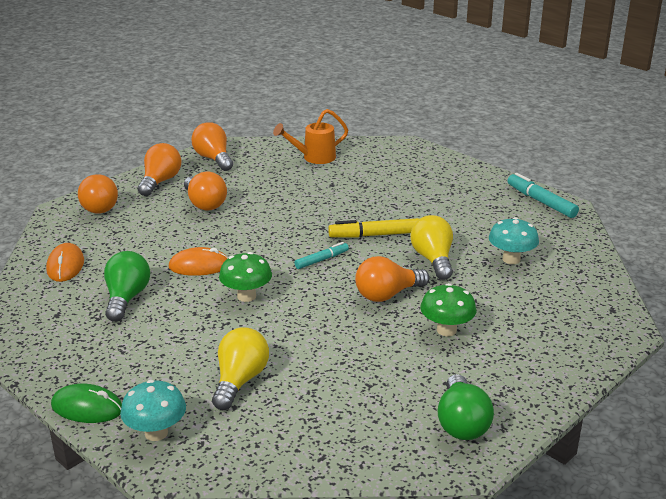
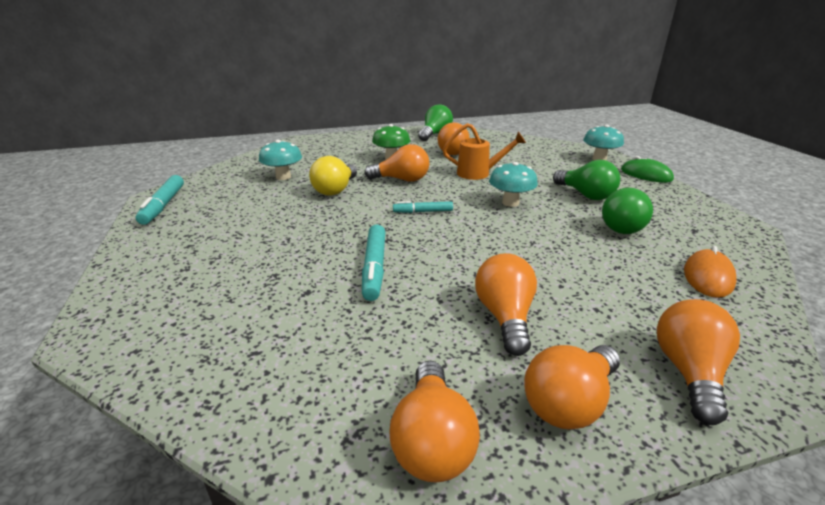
camera: 150 degrees left, 0 degrees up
orange mouse [169,247,228,276] -> none
yellow light bulb [212,327,269,410] -> none
green mushroom [219,252,272,302] -> turquoise mushroom [489,162,538,207]
orange watering can [273,109,348,164] -> orange watering can moved to [443,123,526,180]
yellow marker [328,218,419,238] -> none
none -> turquoise marker [362,224,385,301]
none -> orange light bulb [438,122,470,155]
none -> green light bulb [553,160,620,200]

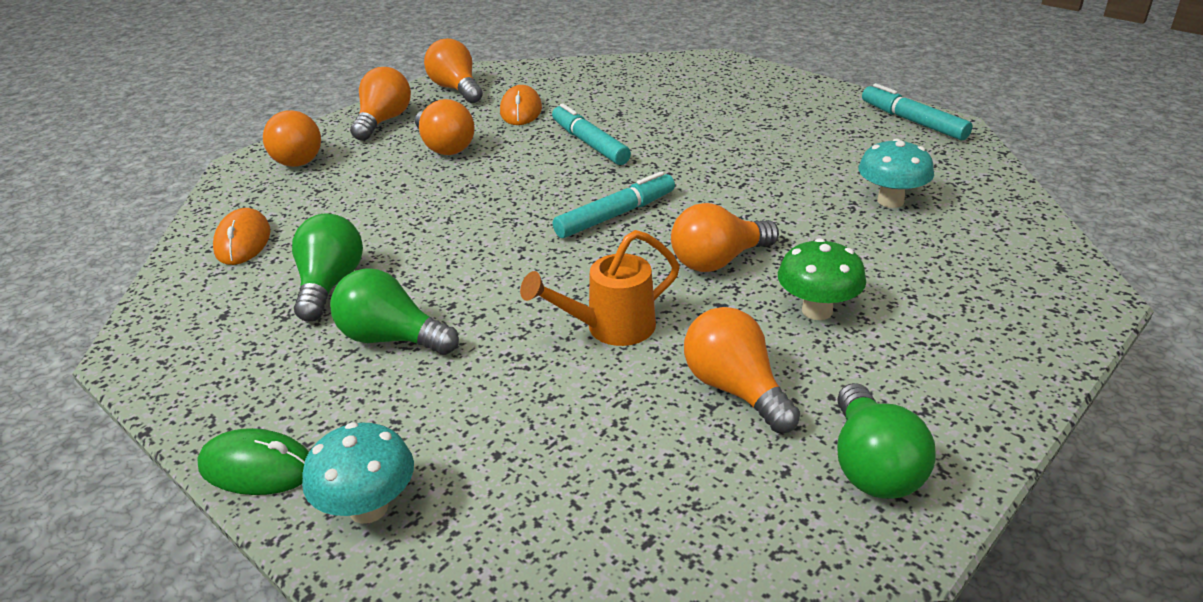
camera: 150 degrees right, 5 degrees up
yellow light bulb [309,156,357,196] -> none
turquoise marker [393,201,453,213] -> turquoise marker [553,171,675,238], size x1.59
turquoise mushroom [489,162,538,207] -> none
none -> orange mouse [500,85,542,125]

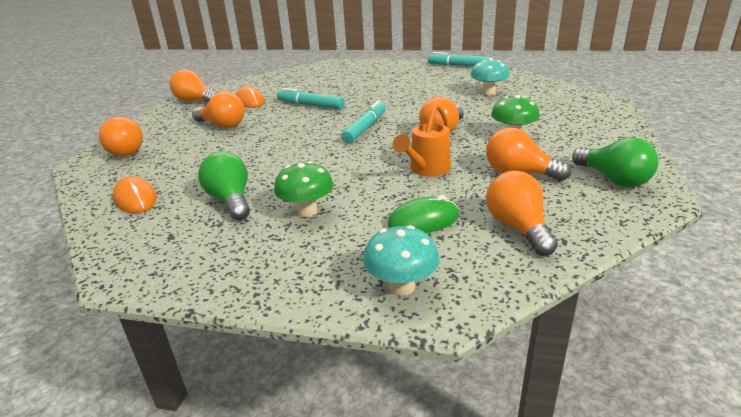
camera: 30 degrees left, 5 degrees down
green mouse [197,428,309,495] -> green mouse moved to [387,195,459,233]
green light bulb [330,268,459,355] -> green mushroom [274,161,334,217]
orange light bulb [350,67,411,141] -> orange light bulb moved to [486,170,558,256]

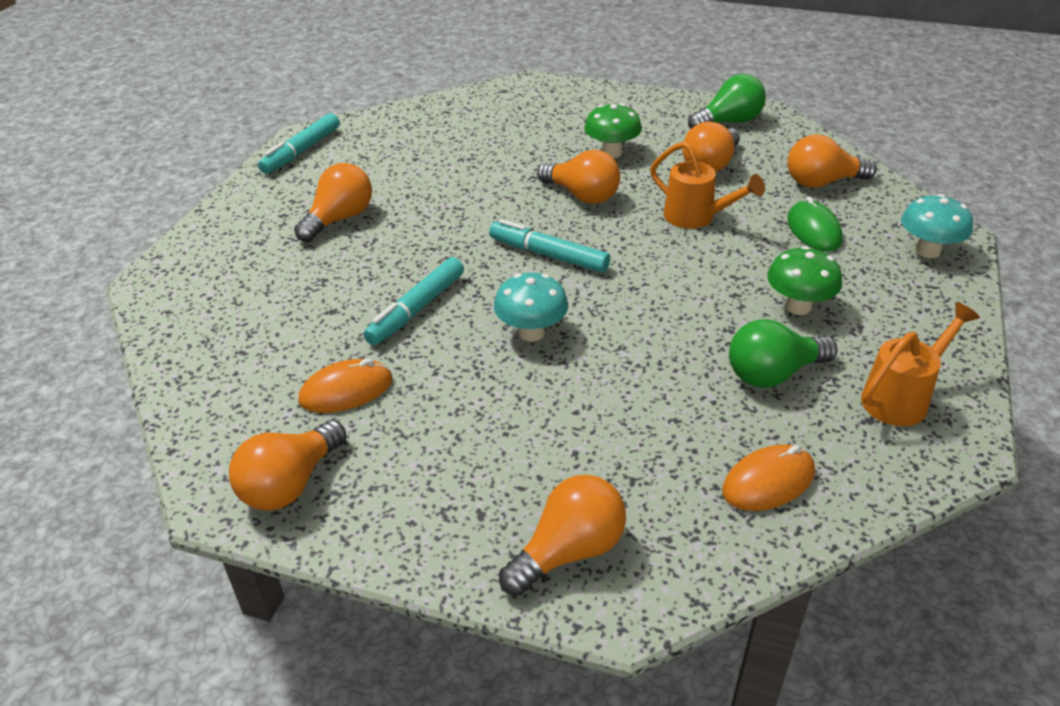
camera: 85 degrees left, 10 degrees up
orange light bulb [192,91,245,128] -> orange light bulb moved to [294,163,372,242]
turquoise mushroom [471,58,510,95] -> turquoise mushroom moved to [494,273,568,342]
none -> orange watering can [861,302,980,426]

